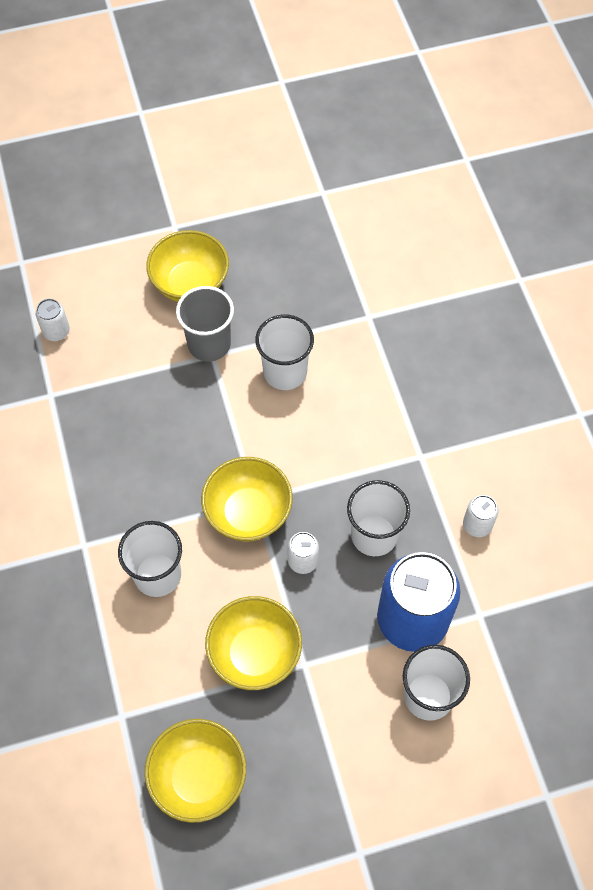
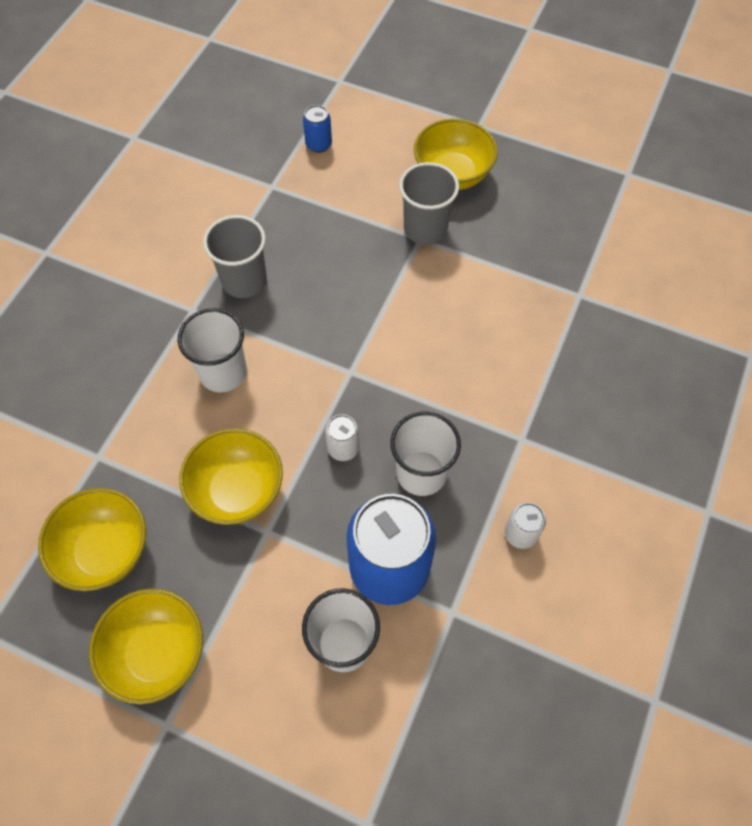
camera: 40 degrees right, 0 degrees up
white can [36,299,70,341] -> blue can [303,105,332,153]
yellow bowl [201,457,293,542] -> yellow bowl moved to [89,589,203,704]
white cup [255,315,314,390] -> none
none -> grey cup [203,215,267,298]

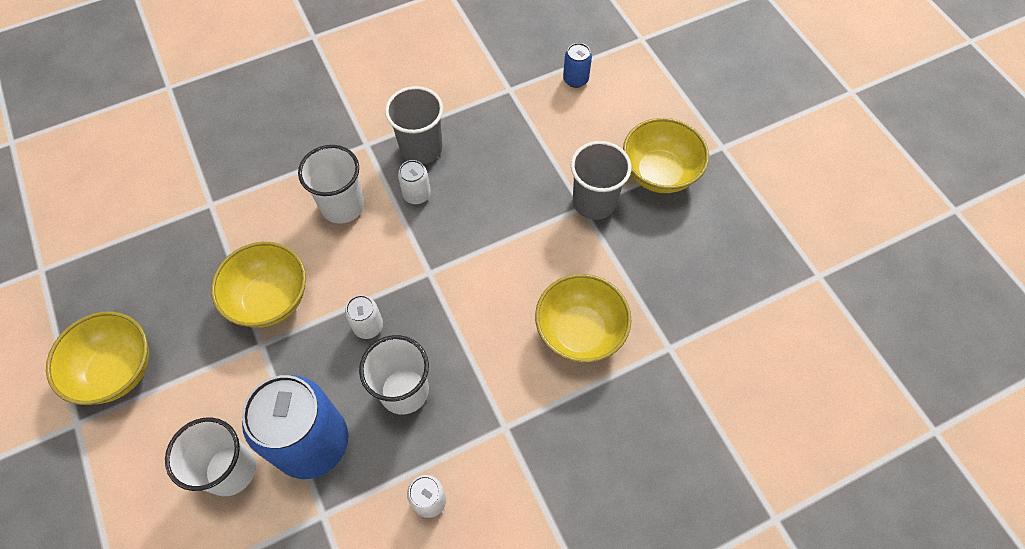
camera: 40 degrees right, 0 degrees up
yellow bowl [38,488,146,591] -> yellow bowl moved to [535,274,631,363]
none -> white can [398,160,431,204]

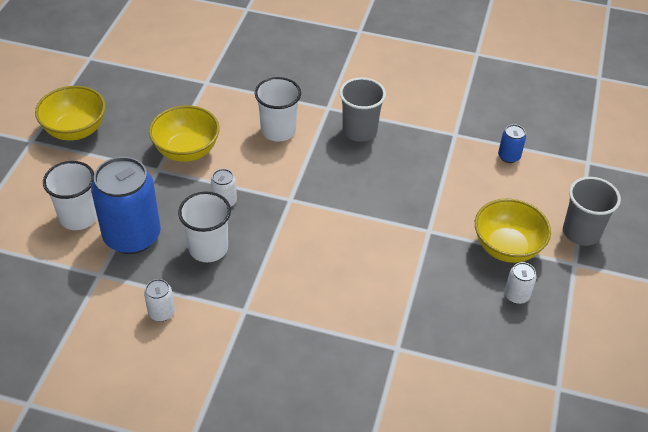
camera: 40 degrees right, 15 degrees down
white can [398,160,431,204] -> white can moved to [505,262,537,304]
yellow bowl [535,274,631,363] -> none
grey cup [571,141,631,220] -> grey cup moved to [563,177,621,246]

